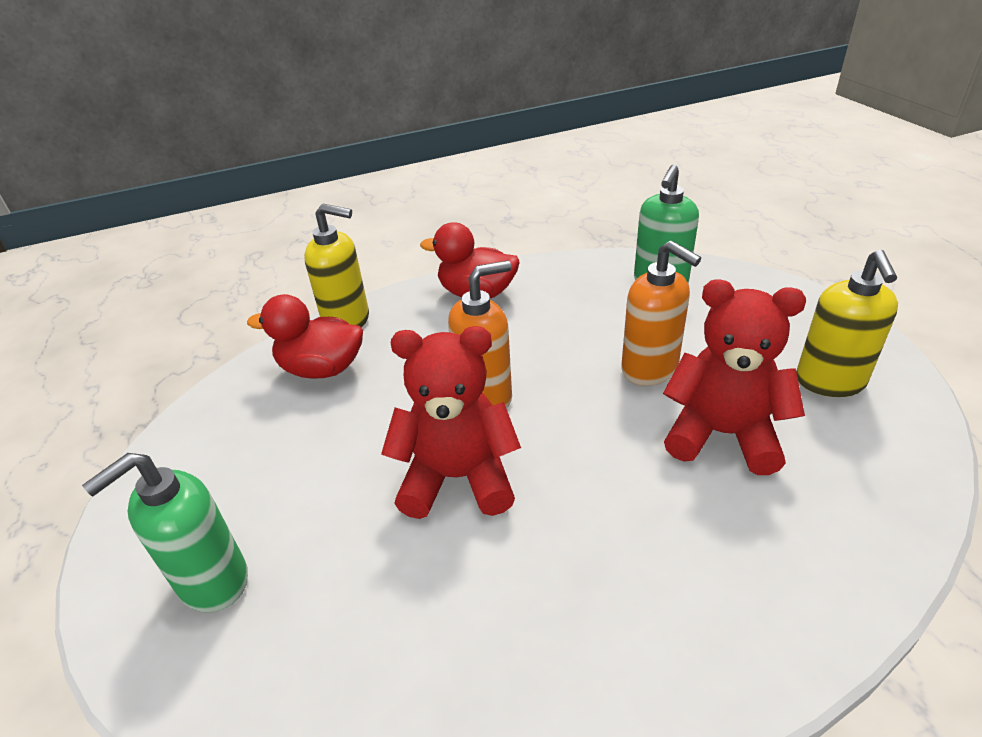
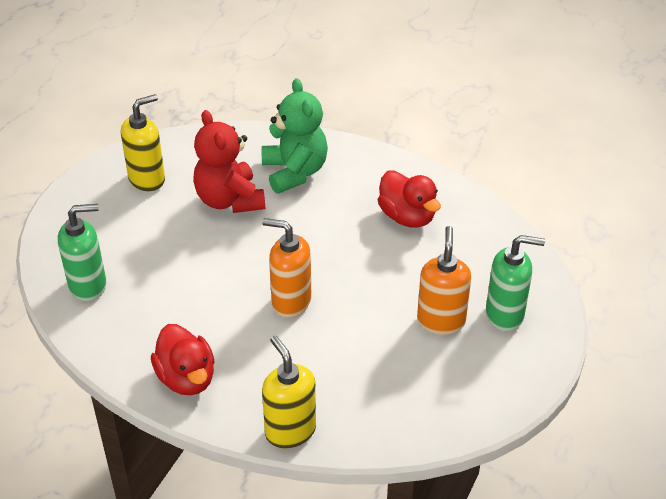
camera: 135 degrees left, 5 degrees up
red duck [247,294,363,379] -> red duck moved to [378,170,441,228]
red teddy bear [381,326,521,519] -> none
orange soap dispenser [621,240,701,386] -> orange soap dispenser moved to [417,226,471,335]
none -> green teddy bear [262,78,328,194]

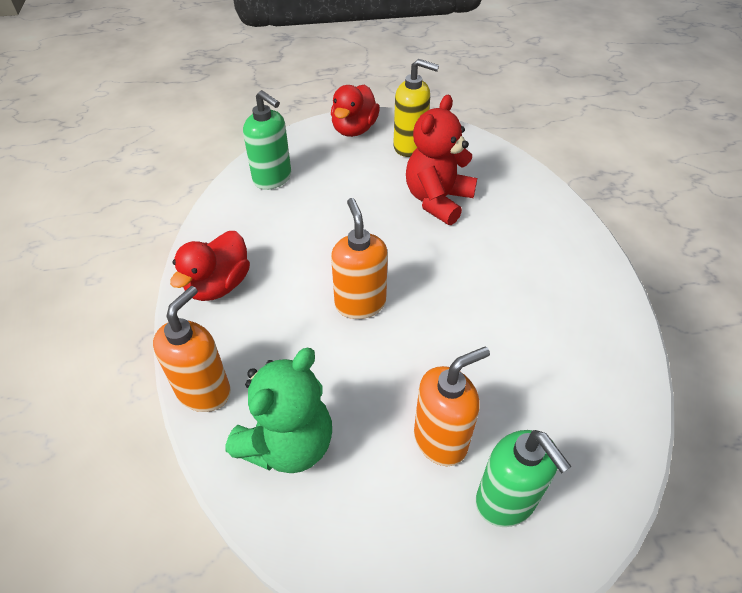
camera: 55 degrees right, 5 degrees up
green teddy bear [262,78,328,194] -> green teddy bear moved to [225,348,332,473]
yellow soap dispenser [262,336,316,448] -> orange soap dispenser [153,286,231,412]
red duck [378,170,441,228] -> red duck moved to [331,85,380,137]

